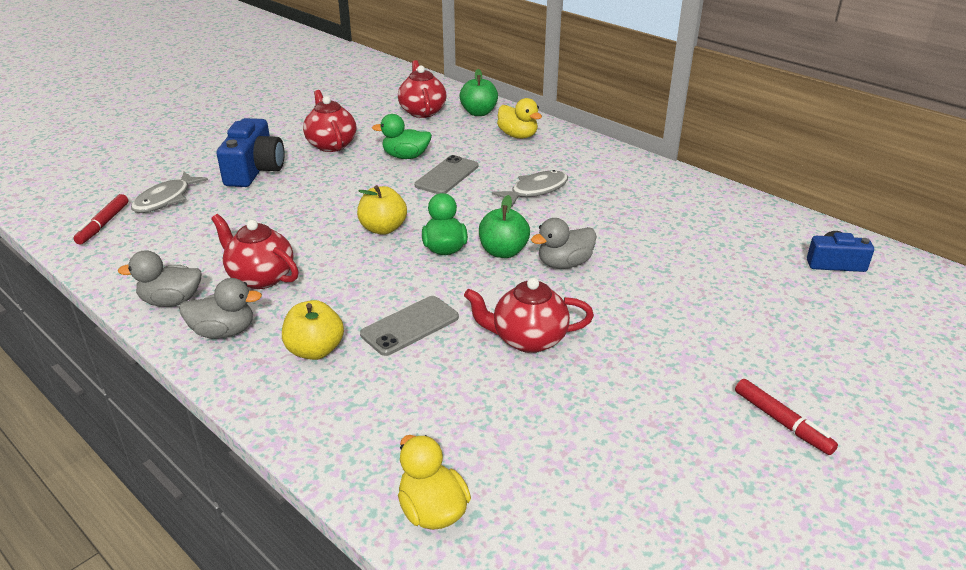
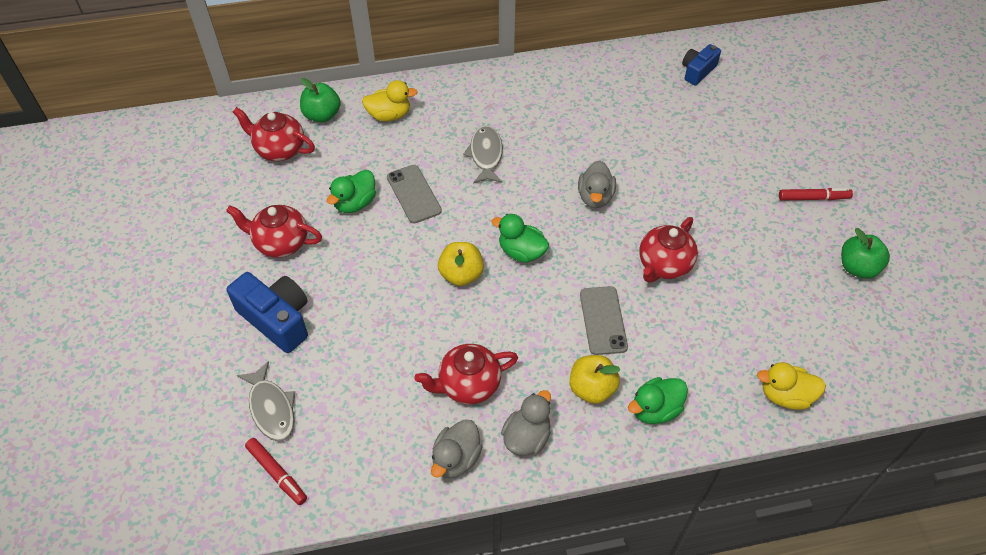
camera: 55 degrees left, 20 degrees up
green apple [479,195,530,258] -> green apple moved to [841,228,890,279]
none -> green duck [628,377,688,424]

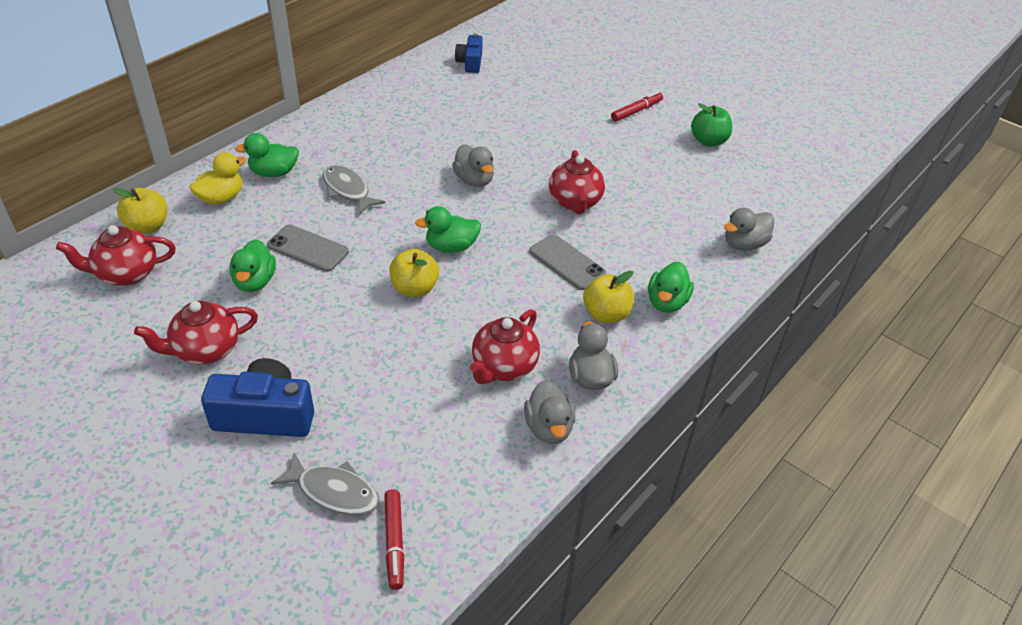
camera: 40 degrees left, 10 degrees down
red marker [245,438,307,505] -> red marker turned 75 degrees clockwise [384,489,404,590]
green apple [300,78,341,123] -> yellow apple [113,188,167,234]
yellow duck [757,362,826,410] -> grey duck [724,208,774,251]
none -> green duck [235,133,299,177]

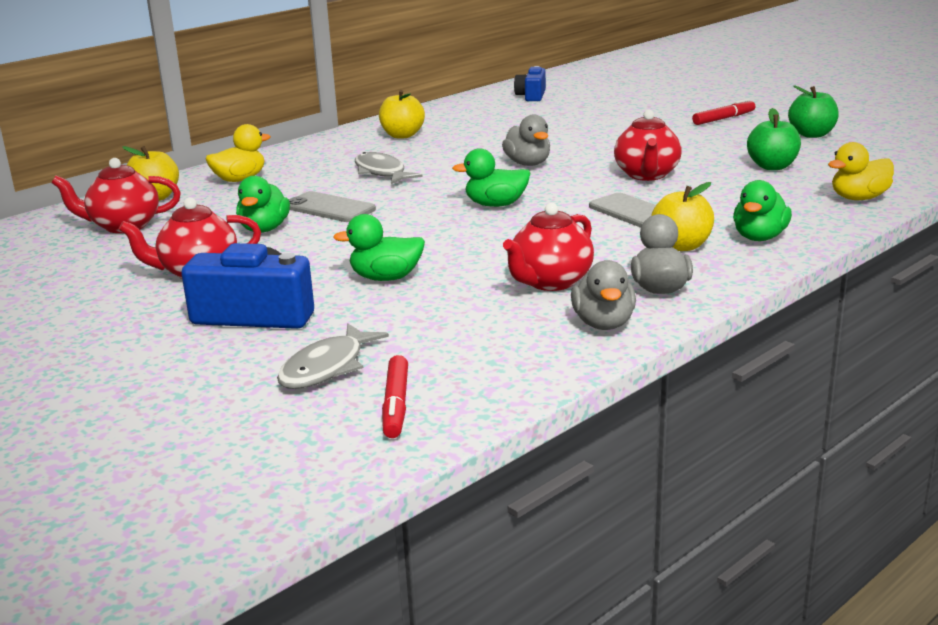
camera: 10 degrees right, 20 degrees down
green duck [235,133,299,177] -> green duck moved to [333,214,425,281]
grey fish [271,452,380,516] -> grey fish turned 90 degrees clockwise [277,324,389,389]
yellow apple [389,249,439,297] -> yellow apple moved to [379,90,425,138]
grey duck [724,208,774,251] -> yellow duck [828,142,894,200]
none -> green apple [747,108,801,170]

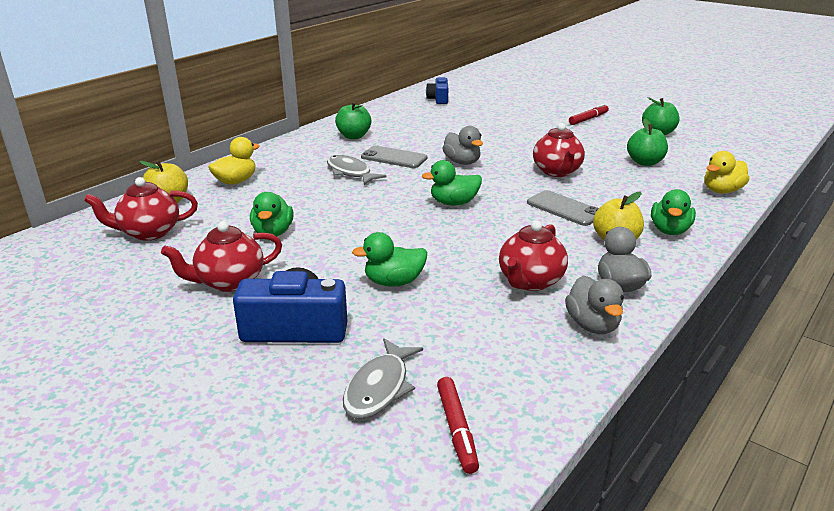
camera: 10 degrees left, 5 degrees up
grey phone [289,191,376,222] -> grey phone moved to [361,146,427,168]
yellow apple [379,90,425,138] -> green apple [335,102,371,139]

